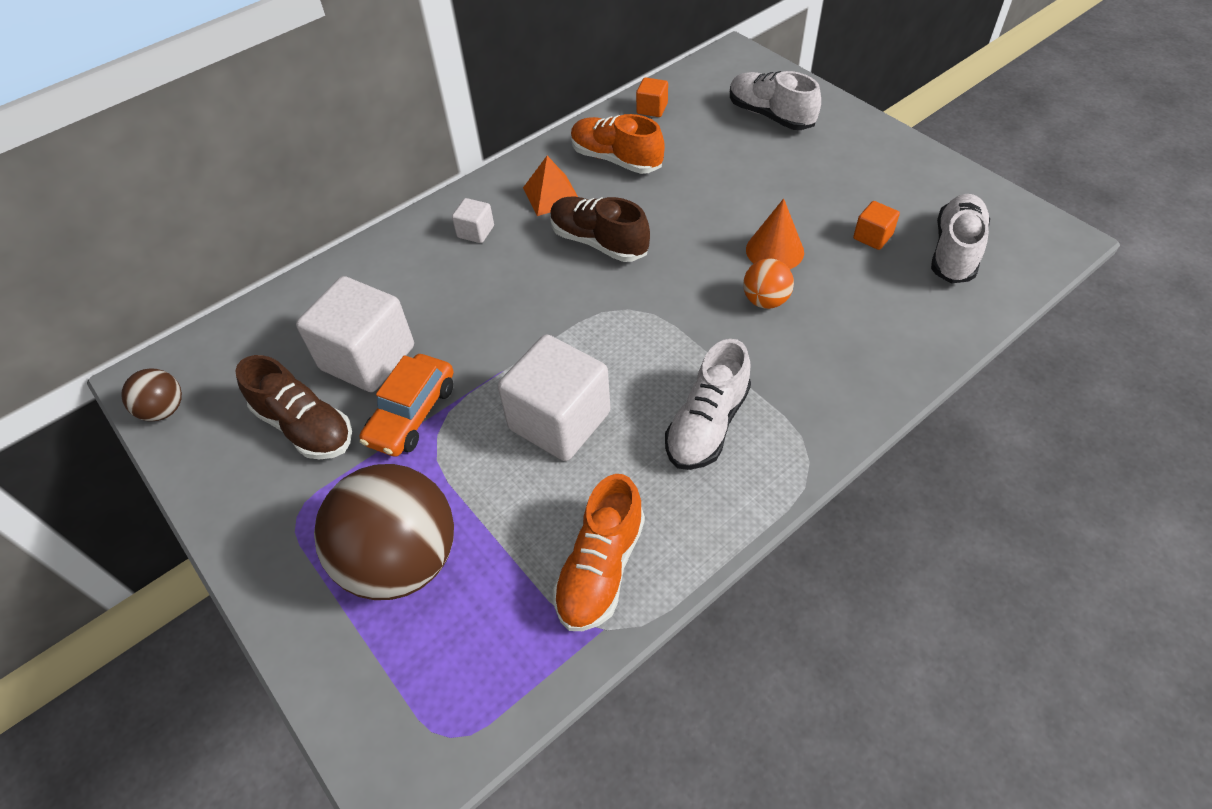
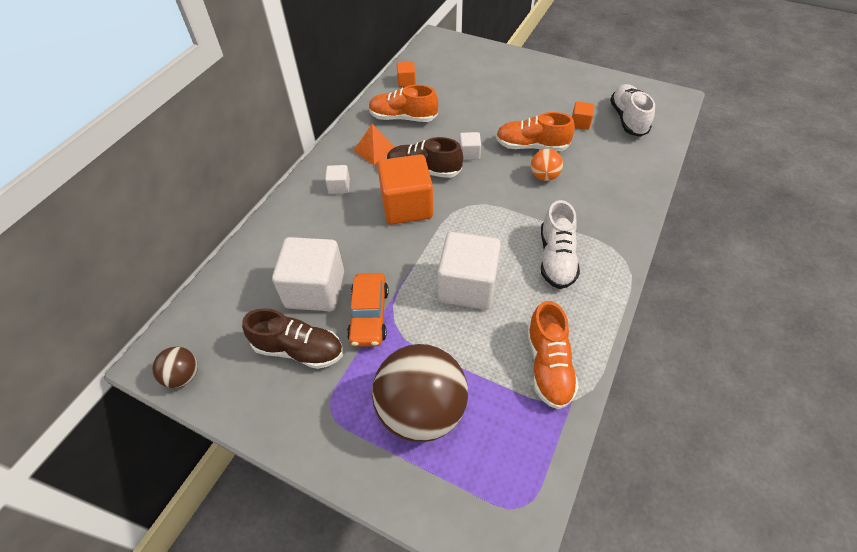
camera: 25 degrees left, 0 degrees up
white shoe [730,71,821,130] -> none
orange cone [746,198,804,269] -> orange shoe [496,112,575,151]
none -> orange cube [377,154,433,225]
none -> white cube [459,132,481,160]

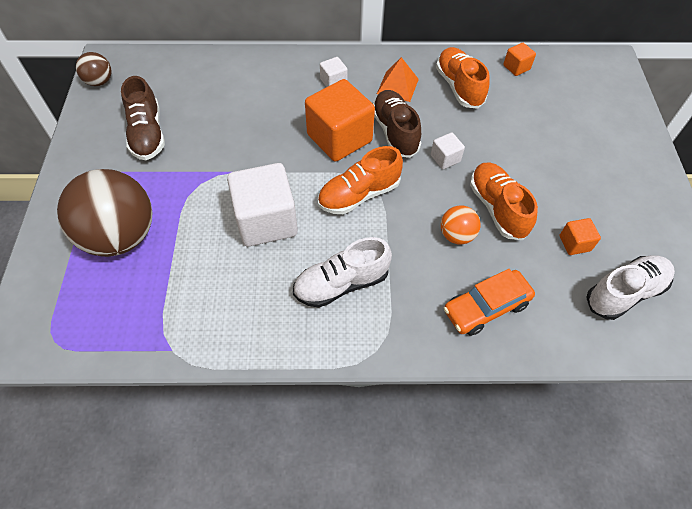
camera: 60 degrees right, 5 degrees up
white cube [272,237,344,311] -> none
orange car [347,273,389,347] -> orange car moved to [444,269,535,336]
orange shoe [527,301,579,409] -> orange shoe moved to [318,146,403,214]

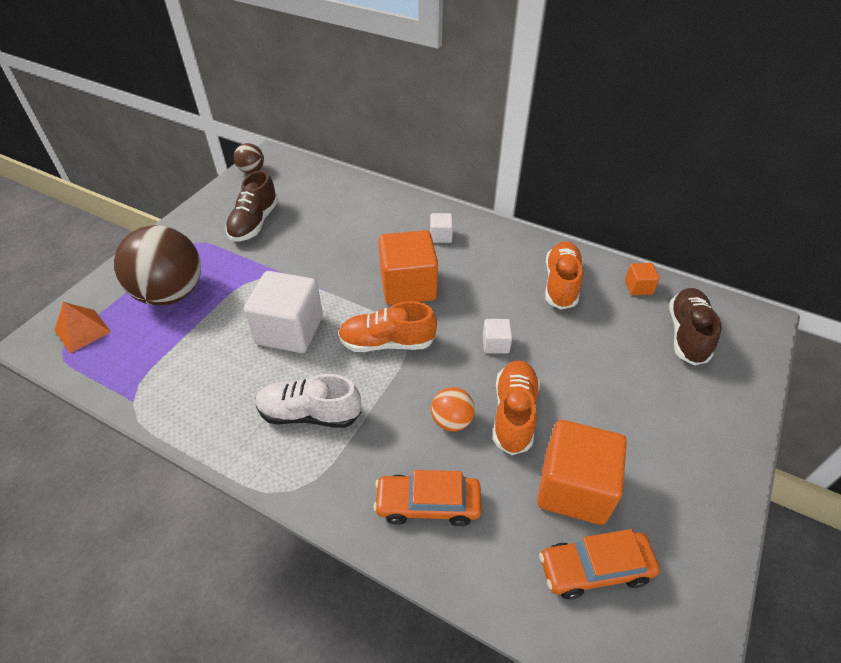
camera: 30 degrees right, 10 degrees down
brown shoe [373,90,421,158] -> brown shoe moved to [669,288,721,365]
orange pyramid [377,57,419,102] -> orange pyramid moved to [55,302,111,354]
orange cube [559,218,601,255] -> orange cube [537,420,627,525], size x2.19
white shoe [586,255,675,320] -> orange car [539,529,660,600]

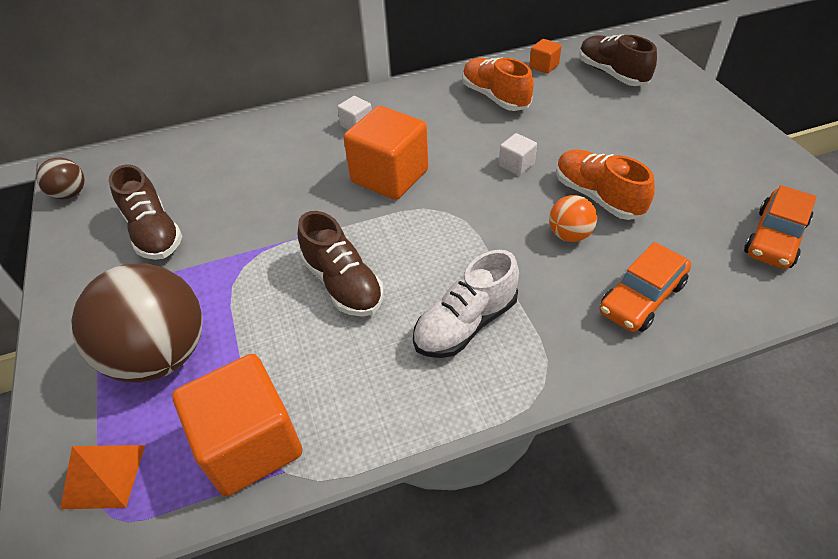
camera: 45 degrees left, 0 degrees up
white cube [244,271,323,353] -> brown shoe [298,211,384,317]
orange shoe [338,301,437,352] -> none
orange cube [537,420,627,525] -> orange cube moved to [172,354,302,496]

